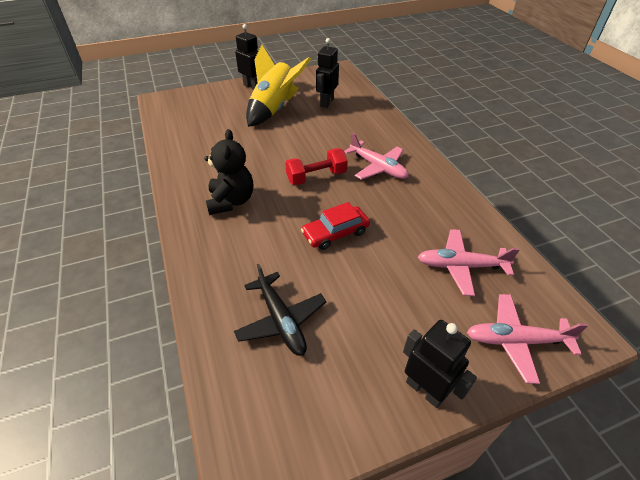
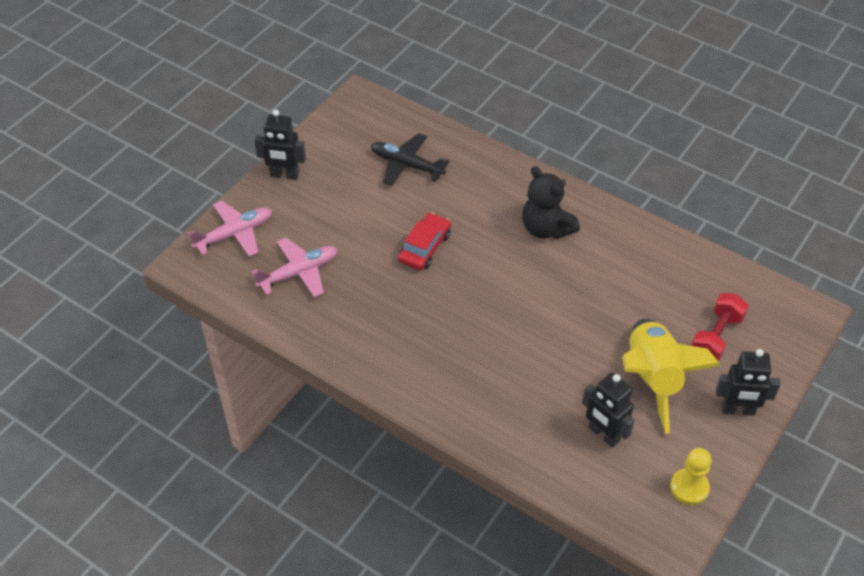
camera: 145 degrees right, 5 degrees up
red dumbbell [285,148,348,185] -> red dumbbell moved to [691,293,748,361]
black robot [316,38,339,108] -> black robot turned 150 degrees clockwise [582,373,635,448]
pink plane [344,133,409,180] -> none
none -> yellow pawn [670,448,711,505]

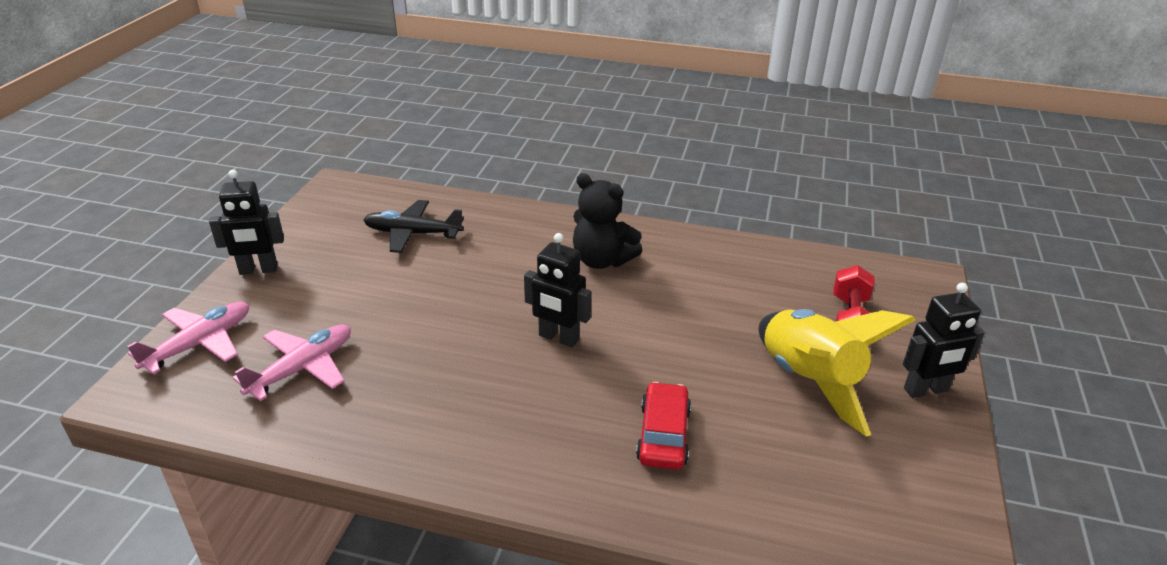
camera: 20 degrees left, 15 degrees down
red car [398,213,451,270] -> red car moved to [636,382,691,470]
black robot [582,373,635,448] -> black robot moved to [524,233,591,348]
yellow pawn [670,448,711,505] -> none

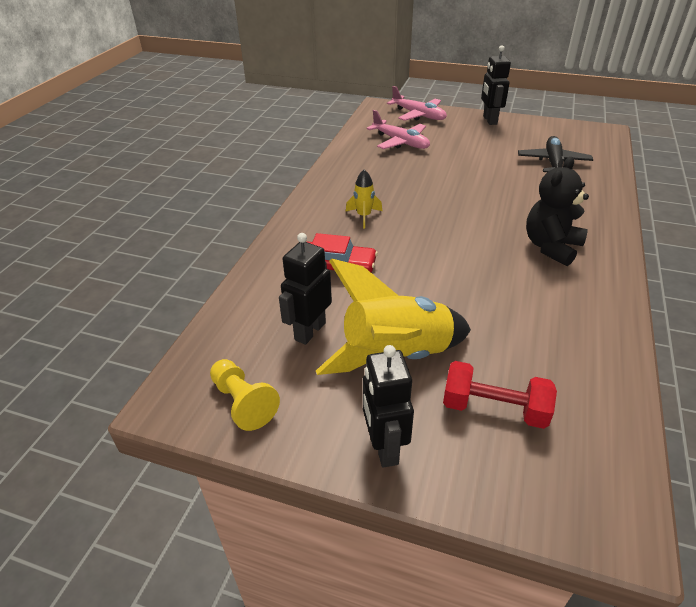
camera: 95 degrees right, 5 degrees up
black robot [524,233,591,348] -> black robot moved to [279,233,332,345]
none -> yellow pawn [210,359,280,431]
none -> yellow rocket [346,169,382,229]

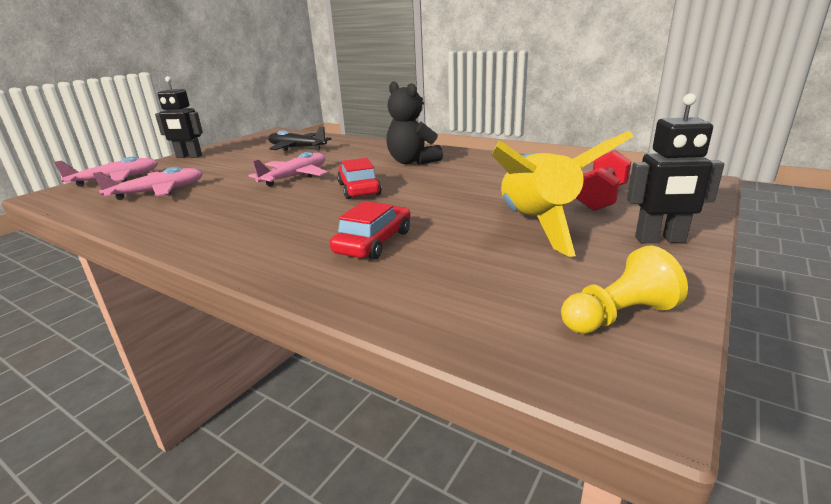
camera: 75 degrees left, 15 degrees down
black robot [279,233,332,345] -> none
yellow rocket [346,169,382,229] -> none
none -> pink plane [248,152,328,187]
none -> red car [337,158,382,199]

